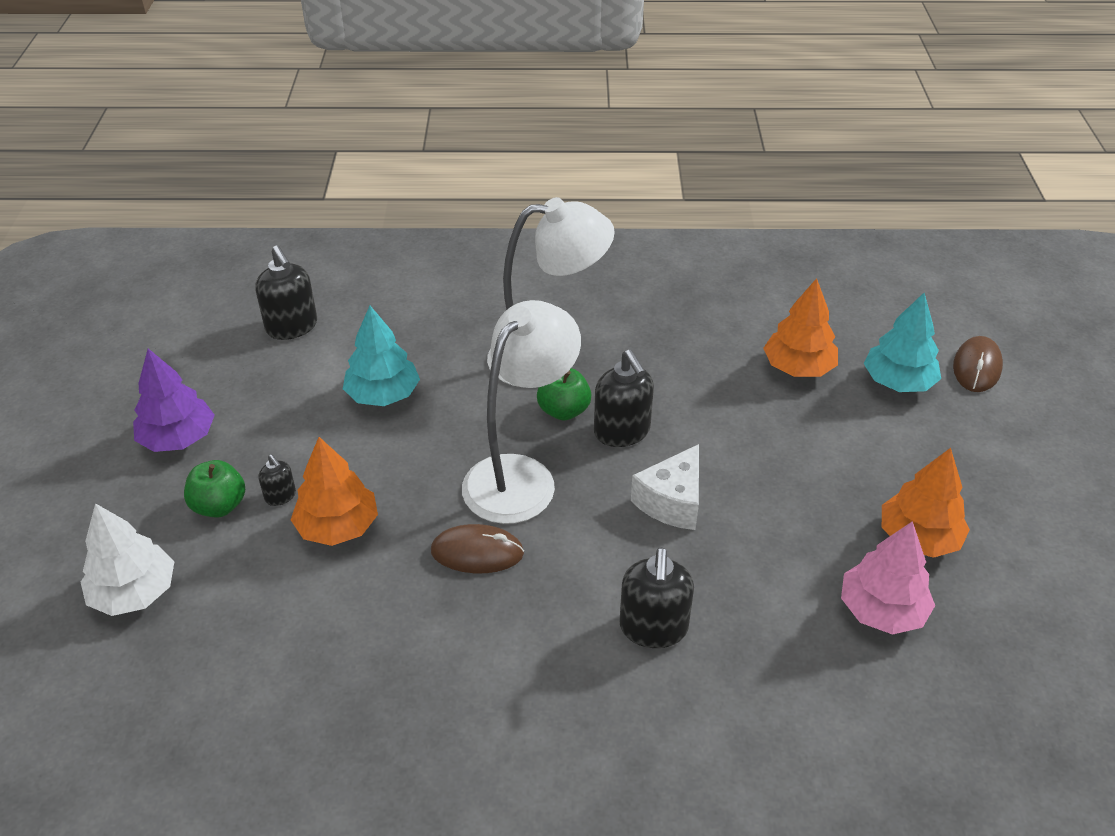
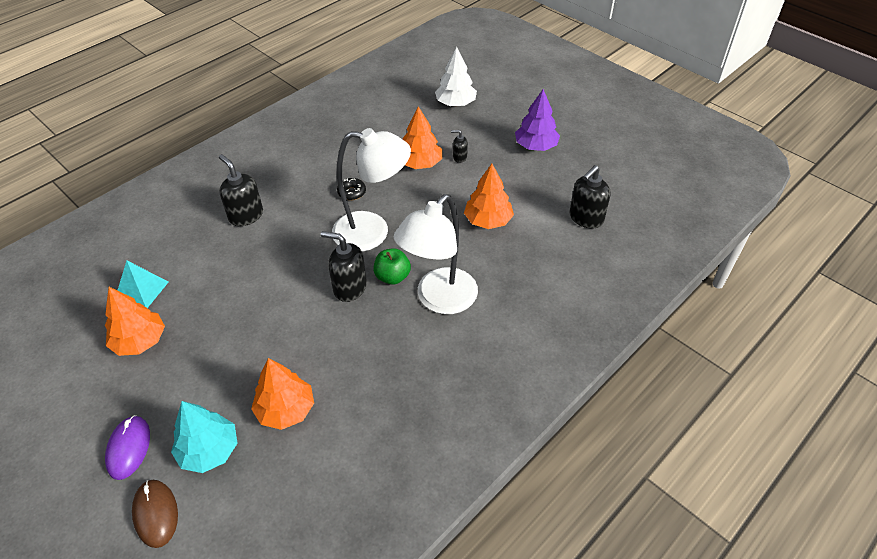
camera: 135 degrees right, 5 degrees up
green apple [184,460,245,518] -> none
black soap dispenser [255,246,317,340] -> black soap dispenser turned 60 degrees counterclockwise [570,165,611,229]
turquoise tree [343,306,420,406] -> orange tree [464,164,514,229]
brown mouse [431,524,524,573] -> black donut [337,178,366,200]
white lamp [462,300,581,524] -> white lamp turned 75 degrees counterclockwise [332,128,411,252]
white cheese [631,444,699,530] -> none
pink tree [841,521,935,635] -> turquoise pyramid [117,261,169,308]
none -> purple mouse [105,415,150,480]

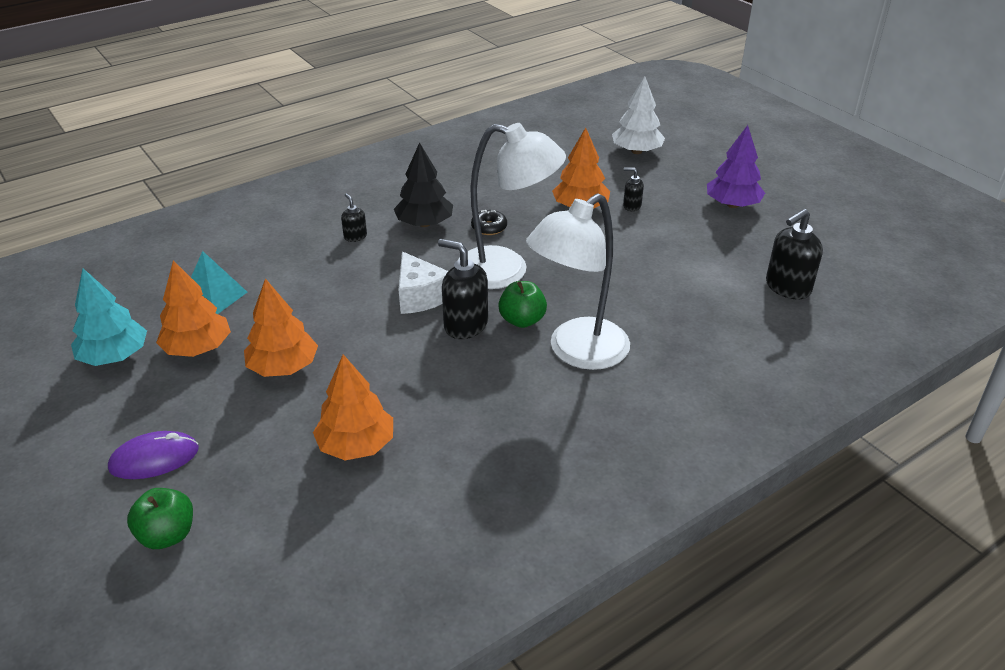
camera: 10 degrees right, 10 degrees down
purple mouse [105,415,150,480] -> purple mouse turned 60 degrees clockwise [108,431,199,479]
brown mouse [132,480,178,548] -> green apple [127,488,193,549]
turquoise tree [171,401,238,473] -> turquoise tree moved to [71,269,147,366]
black soap dispenser [219,154,263,226] -> black soap dispenser [341,193,367,242], size x0.53
orange tree [464,164,514,229] -> orange tree moved to [244,278,318,377]
none -> black tree [394,142,453,227]
none -> white cheese [399,252,448,314]

